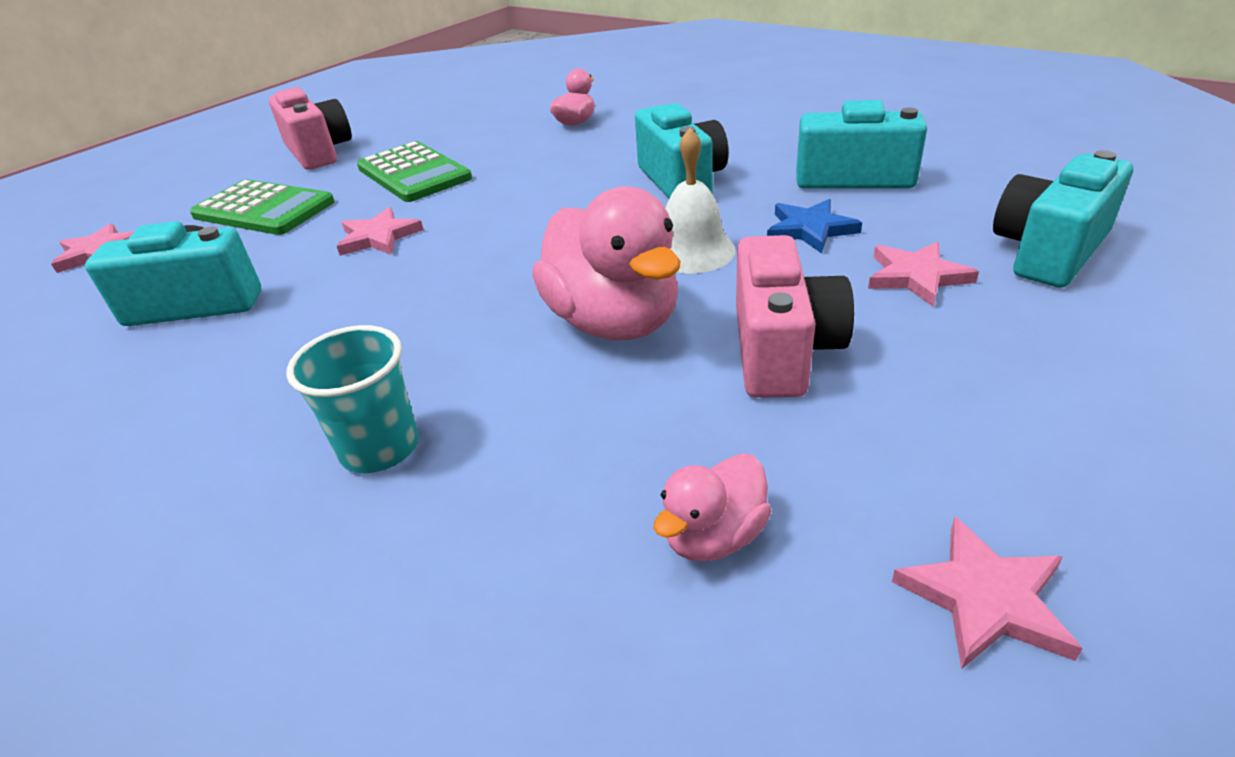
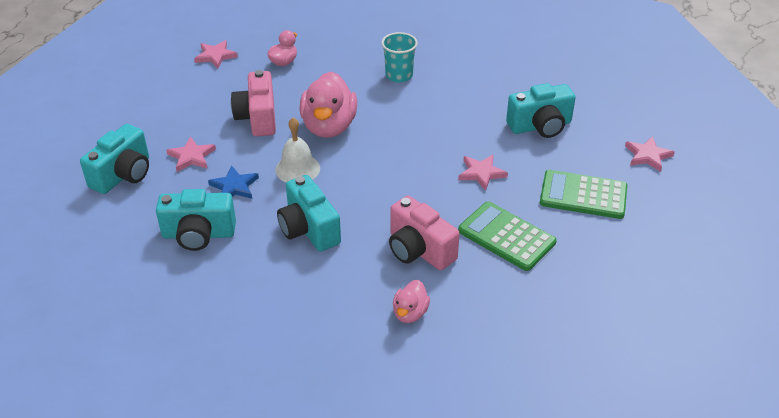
camera: 165 degrees right, 5 degrees up
pink camera [269,87,352,170] -> pink camera moved to [389,196,460,270]
pink duck [532,186,681,340] -> pink duck turned 135 degrees counterclockwise [299,72,357,138]

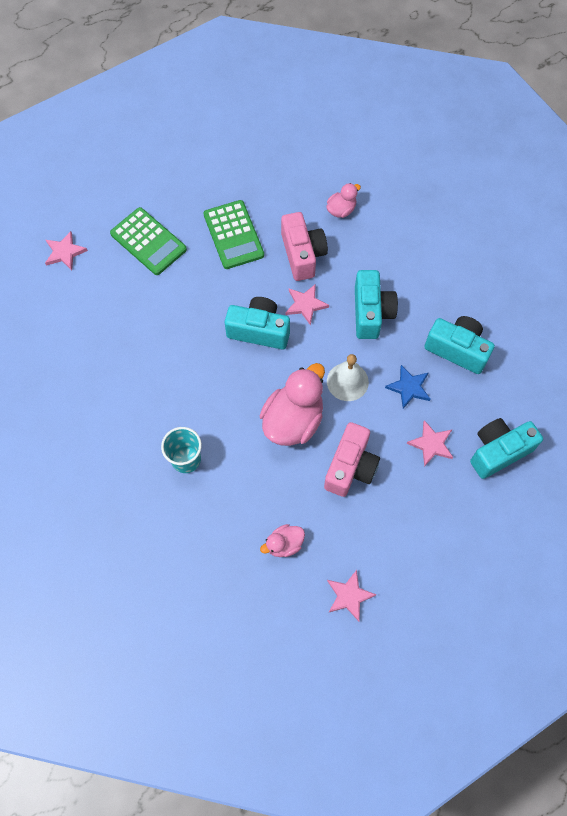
camera: 150 degrees left, 25 degrees up
pink star [458,155,508,191] -> pink star moved to [285,284,329,325]
turquoise camera [506,83,576,138] -> turquoise camera moved to [225,297,290,349]

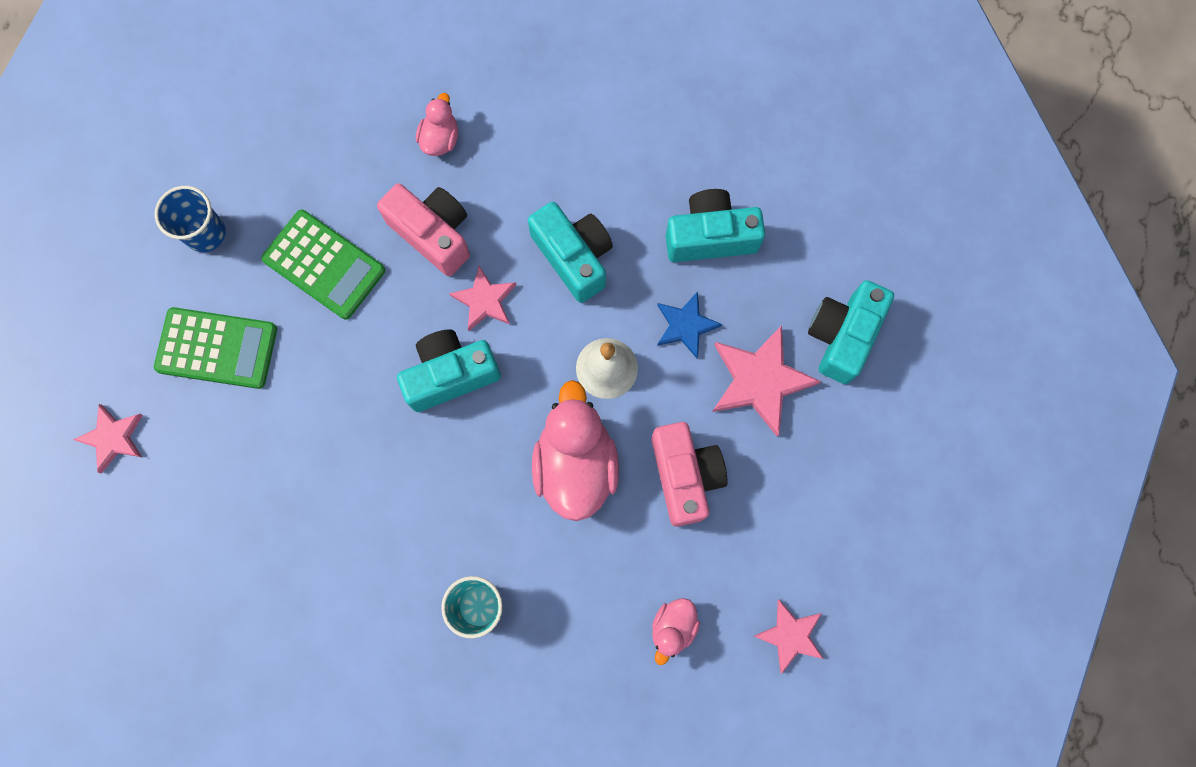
camera: 35 degrees left, 10 degrees up
pink star [407,420,453,467] -> pink star [712,325,821,436], size x1.62
none -> blue cup [155,186,226,252]

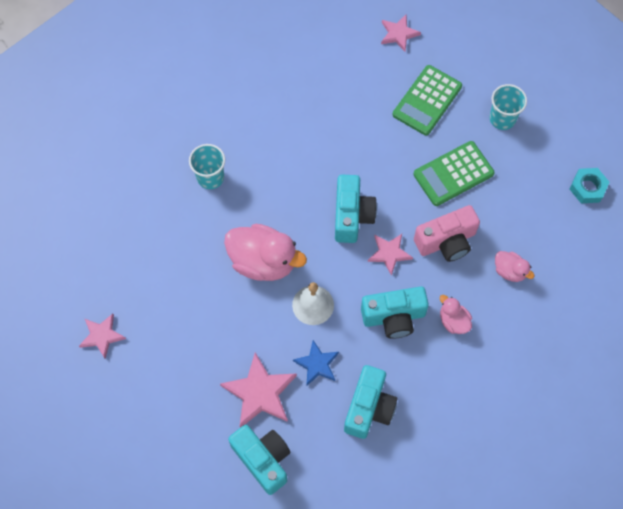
camera: 115 degrees right, 10 degrees down
blue cup [155,186,226,252] -> turquoise cup [490,84,527,130]
pink camera [651,422,728,527] -> none
pink duck [652,598,700,665] -> pink duck moved to [440,295,472,334]
none -> turquoise nut [570,168,610,203]

